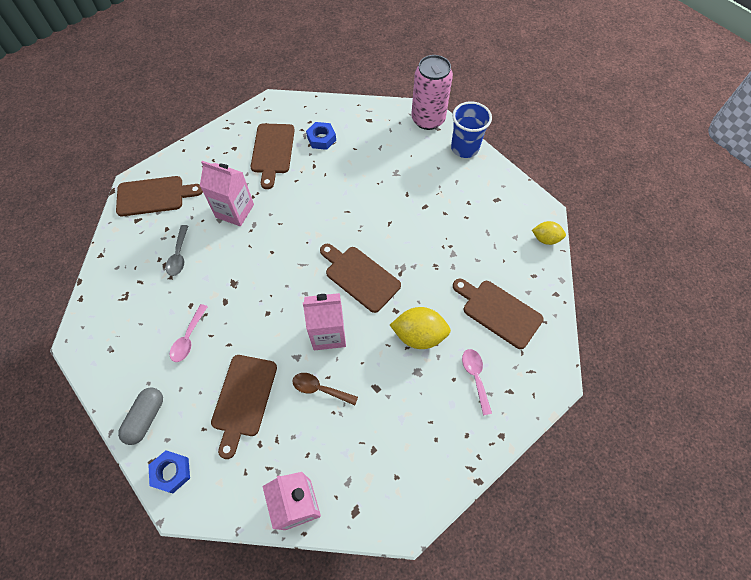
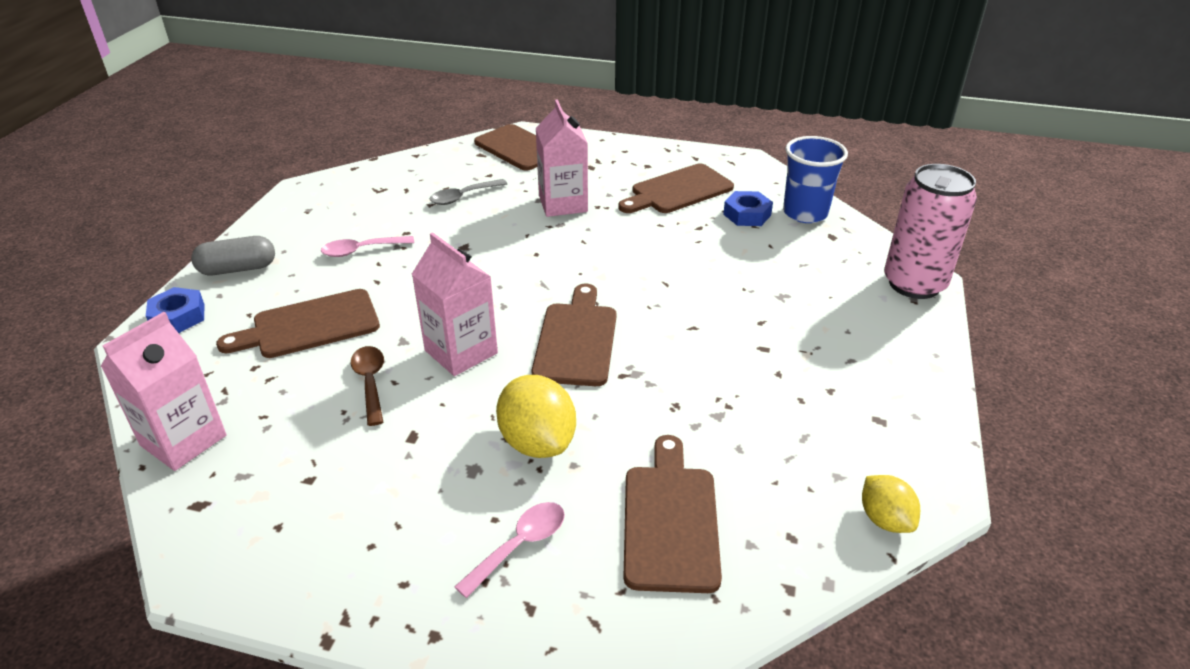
camera: 55 degrees right, 25 degrees down
blue cup [451,102,492,158] -> blue cup moved to [783,136,848,223]

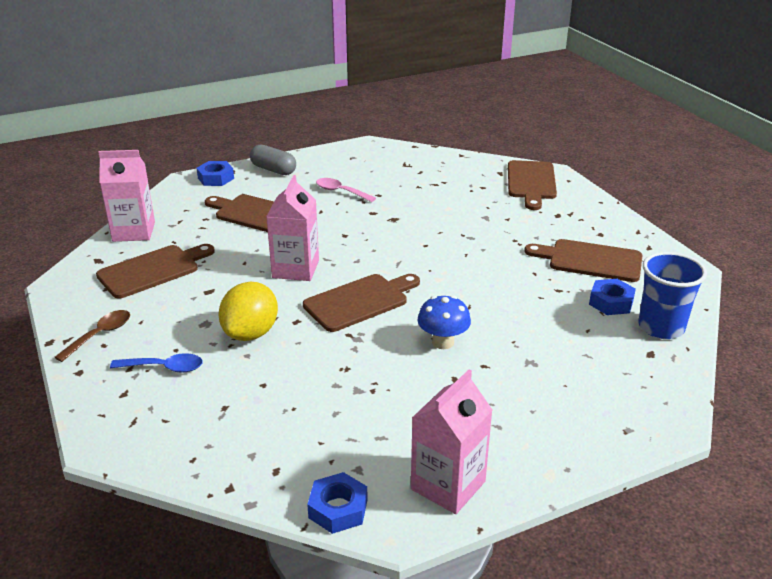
camera: 50 degrees right, 5 degrees down
brown spoon [351,346,384,426] -> brown spoon moved to [55,310,130,362]
grey spoon [430,179,507,205] -> none
pink spoon [454,502,565,598] -> blue spoon [110,353,203,372]
pink carton [536,99,588,217] -> pink carton moved to [411,370,492,514]
brown cutting board [623,435,722,593] -> brown cutting board moved to [96,244,215,298]
yellow lemon [862,475,920,533] -> blue nut [307,472,368,534]
pink can [884,164,977,299] -> none
none -> blue mushroom [418,295,471,349]

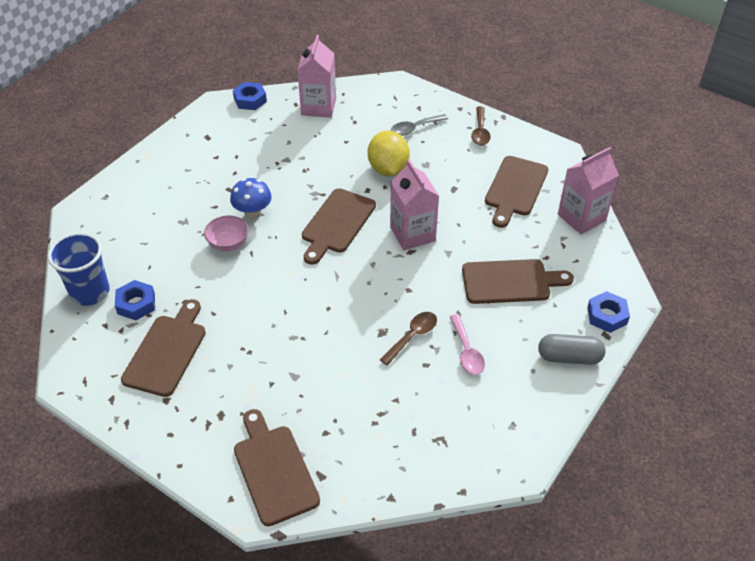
camera: 150 degrees right, 15 degrees up
blue spoon [110,353,203,372] -> grey spoon [391,114,448,136]
pink spoon [316,178,376,202] -> pink spoon turned 75 degrees clockwise [450,314,485,375]
pink carton [411,370,492,514] -> pink carton moved to [297,35,336,118]
brown cutting board [524,239,642,282] -> brown cutting board turned 60 degrees counterclockwise [121,299,206,397]
none -> pink bowl [204,215,248,252]
none -> brown spoon [380,312,437,366]

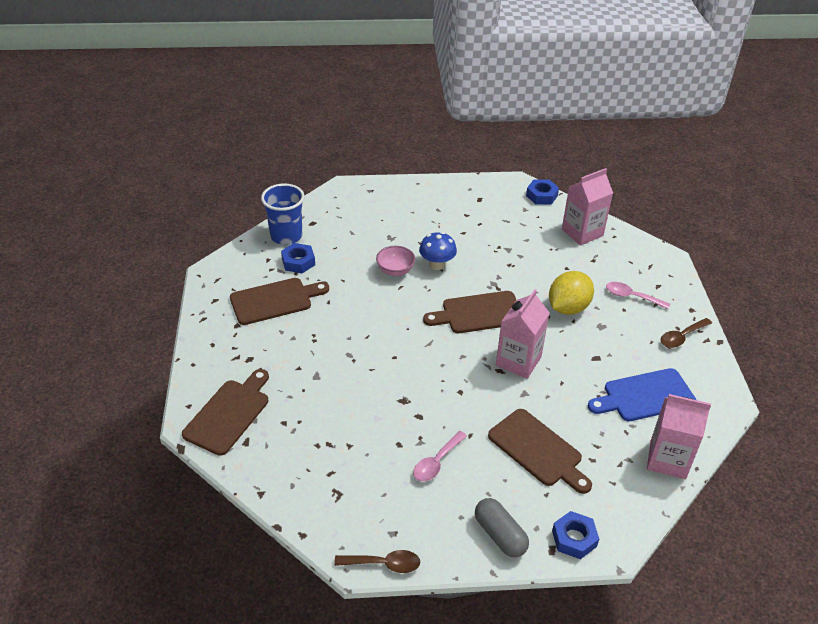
camera: 50 degrees right, 5 degrees down
brown spoon [380,312,437,366] -> brown spoon moved to [334,550,420,573]
grey spoon [391,114,448,136] -> pink spoon [606,282,670,309]
brown cutting board [485,156,548,228] -> blue cutting board [588,368,696,421]

